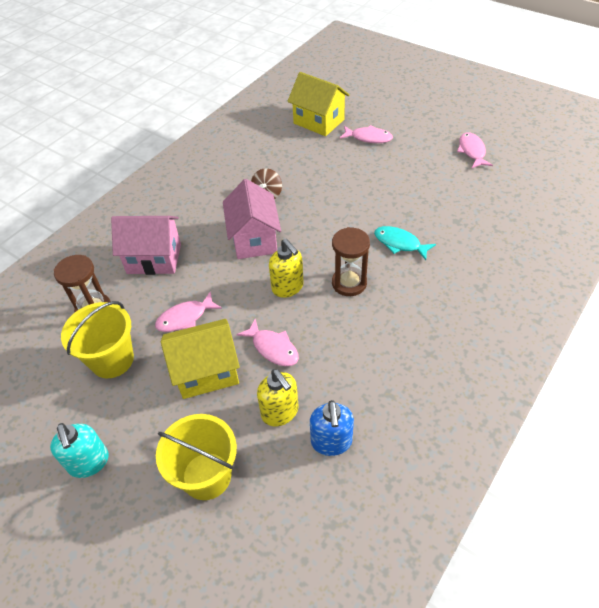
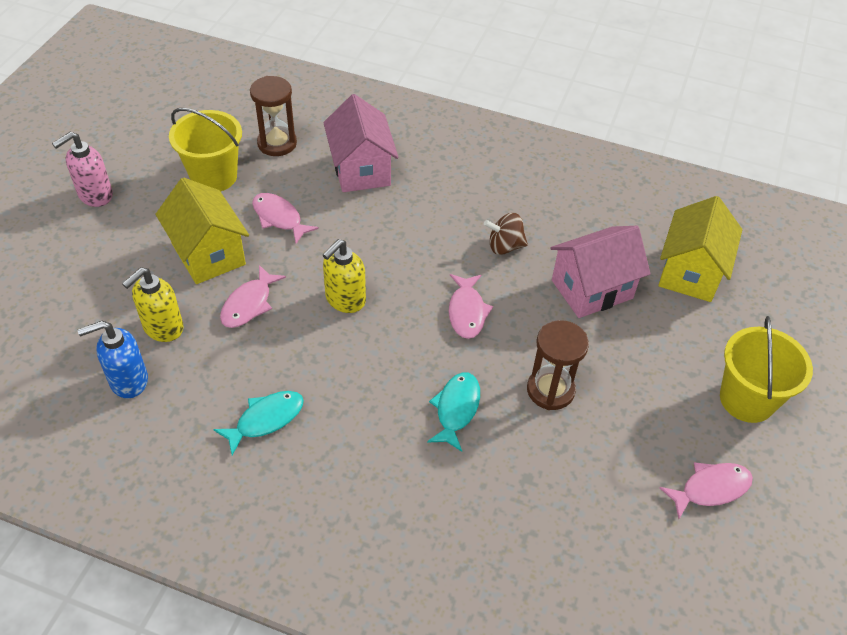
camera: 70 degrees right, 0 degrees up
turquoise soap dispenser [50,423,109,478] -> pink soap dispenser [52,132,113,207]
yellow bucket [156,414,237,500] -> yellow bucket moved to [720,316,813,423]
pink house [223,179,281,259] -> pink house moved to [550,226,650,318]
brown hourglass [332,227,370,296] -> brown hourglass moved to [527,320,589,410]
pink fish [340,125,393,143] -> pink fish moved to [449,274,493,339]
none -> turquoise fish [213,391,304,455]

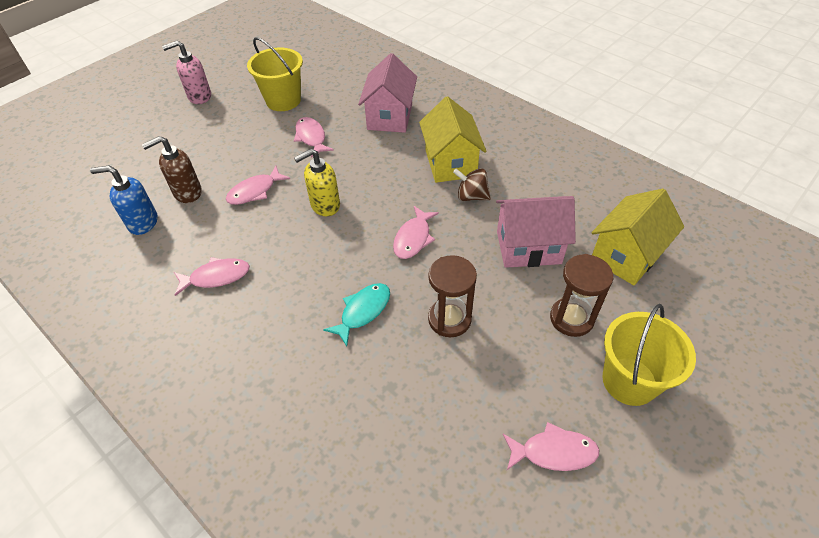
camera: 25 degrees right, 0 degrees up
yellow soap dispenser [122,267,183,342] -> brown soap dispenser [142,136,202,203]
yellow house [155,178,249,284] -> yellow house moved to [419,96,486,183]
turquoise fish [213,391,304,455] -> pink fish [174,257,250,296]
brown hourglass [250,76,297,156] -> brown hourglass moved to [550,254,613,337]

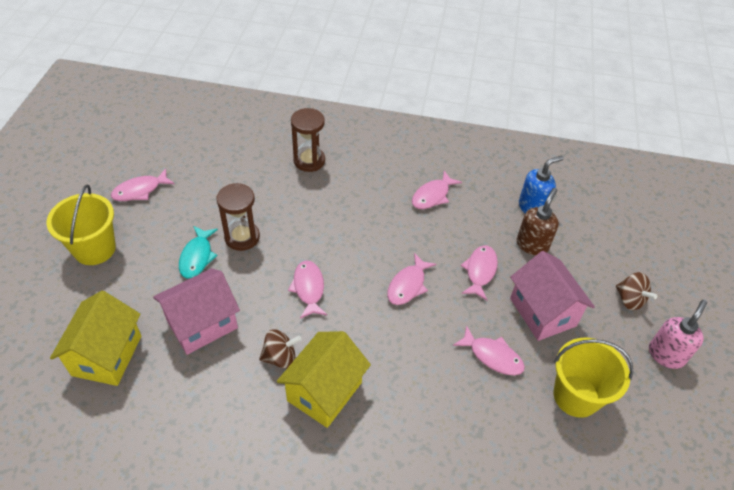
camera: 145 degrees right, 0 degrees up
yellow soap dispenser [294,149,340,216] -> pink fish [387,253,437,305]
turquoise fish [323,283,390,346] -> turquoise fish moved to [179,226,218,279]
pink house [358,53,417,133] -> pink house moved to [510,251,595,341]
yellow house [419,96,486,183] -> yellow house turned 75 degrees clockwise [277,331,371,428]
brown hourglass [550,254,613,337] -> brown hourglass moved to [291,108,325,172]
none -> brown spinning top [616,272,657,310]

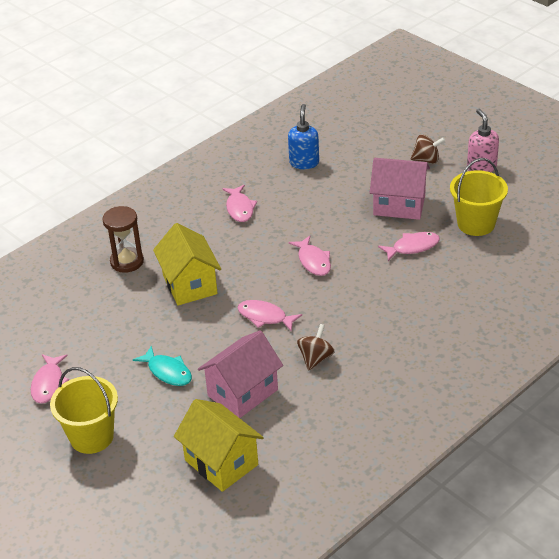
camera: 50 degrees left, 10 degrees down
pink house [153,268,240,355] -> pink house turned 45 degrees clockwise [198,330,283,418]
brown hourglass [217,183,260,251] -> none
yellow house [277,331,371,428] -> yellow house moved to [153,223,221,306]
pink fish [461,245,498,300] -> none
brown soap dispenser [517,188,559,255] -> none

